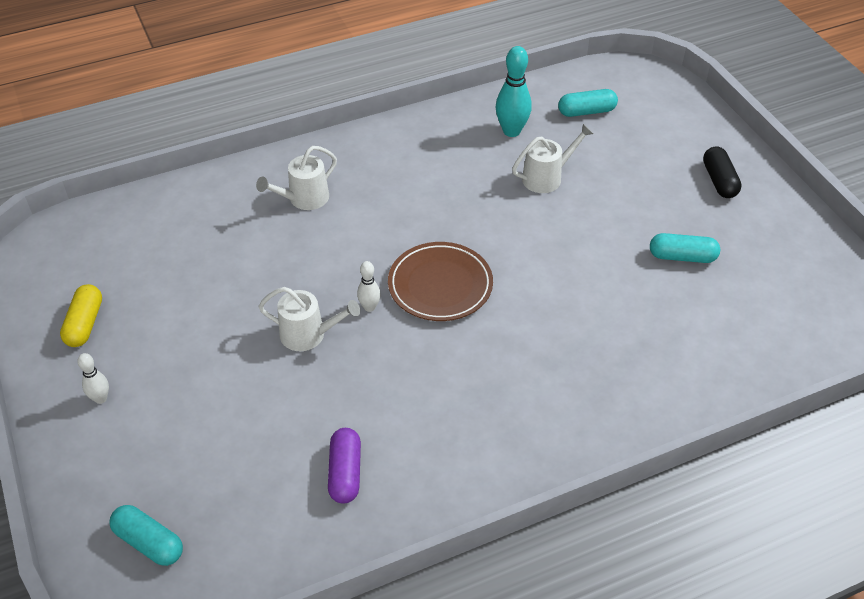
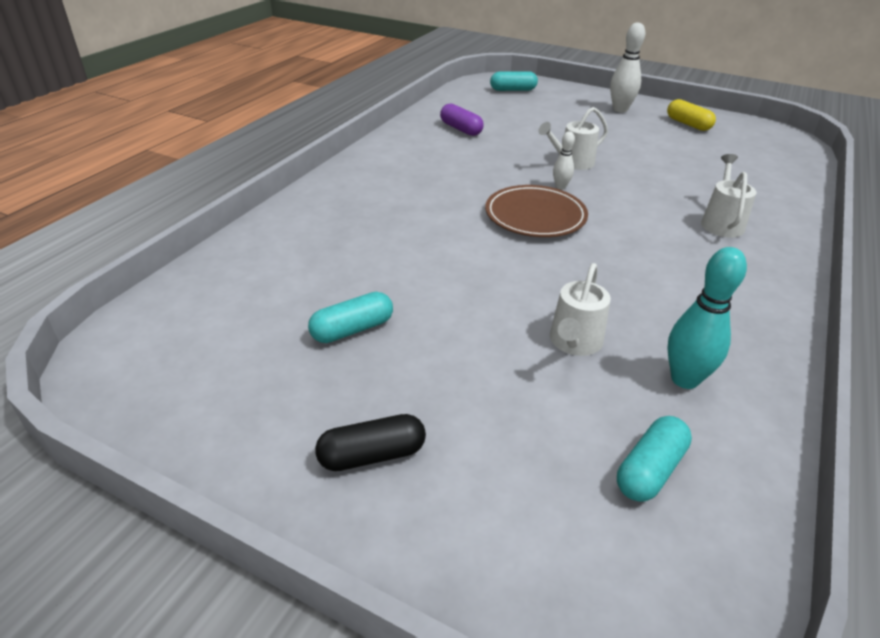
camera: 140 degrees right, 10 degrees down
white bowling pin [77,353,109,404] -> white bowling pin [610,22,645,113], size x1.79
black capsule [703,146,741,198] -> black capsule turned 60 degrees counterclockwise [315,414,426,471]

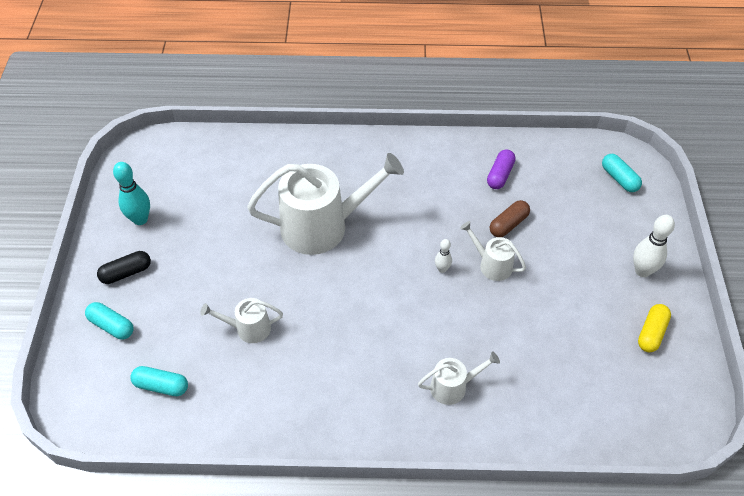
camera: 65 degrees right, 15 degrees up
turquoise capsule [308,292,393,343] -> turquoise capsule moved to [85,302,134,339]
black capsule [315,414,426,471] -> black capsule turned 75 degrees counterclockwise [97,251,151,284]
brown plate [485,185,588,237] -> none
turquoise bowling pin [668,247,747,389] -> turquoise bowling pin moved to [113,162,150,225]
none -> white watering can [247,153,404,255]
none -> brown capsule [490,200,530,237]

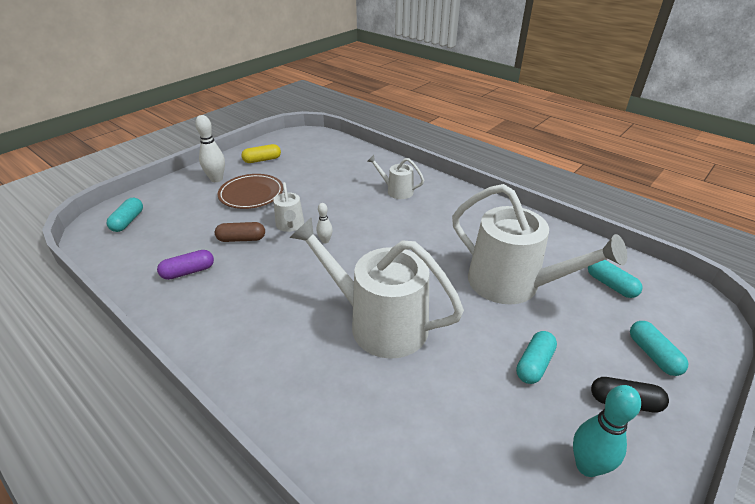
camera: 140 degrees left, 15 degrees down
white watering can [200,298,283,343] -> white watering can [452,184,627,304], size x2.09
none -> brown plate [217,174,283,209]
none -> turquoise capsule [516,331,557,384]

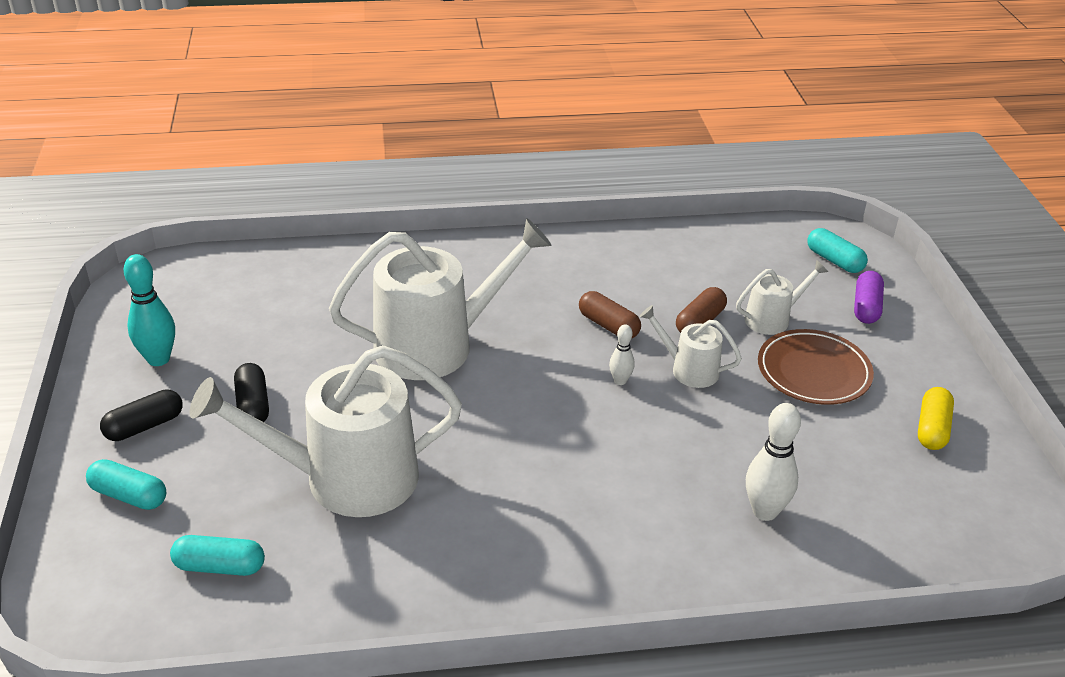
camera: 130 degrees right, 0 degrees up
purple capsule [157,250,214,280] -> purple capsule moved to [854,271,884,324]
white bowling pin [195,115,225,182] -> white bowling pin moved to [746,403,801,521]
white watering can [367,155,424,199] -> white watering can moved to [736,260,828,335]
turquoise capsule [516,331,557,384] -> black capsule [234,363,269,422]
none -> brown capsule [579,291,641,339]

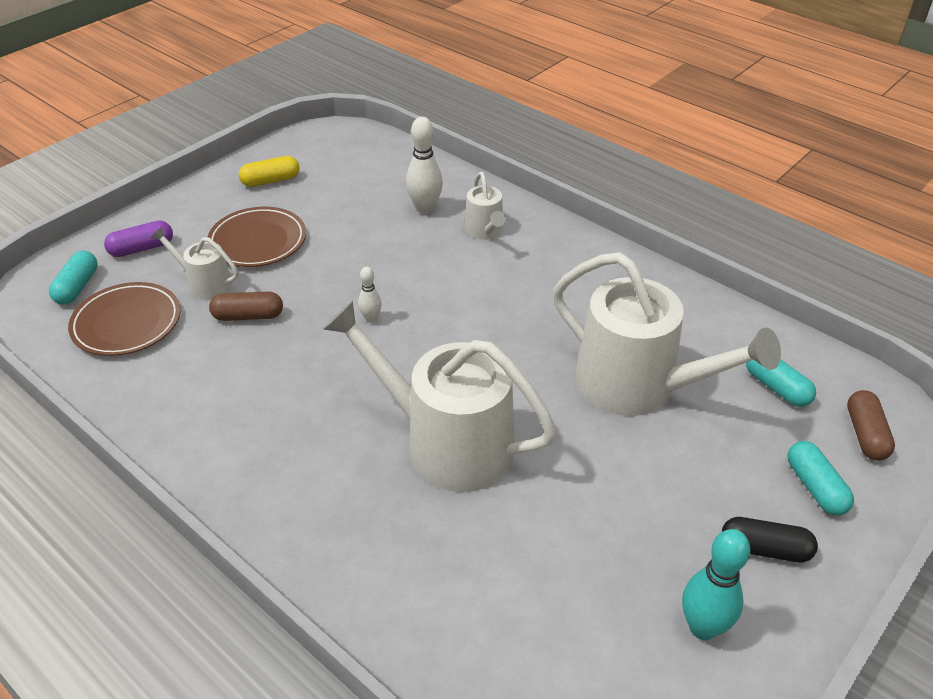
camera: 130 degrees left, 5 degrees up
black capsule [234,363,269,422] -> none
brown capsule [579,291,641,339] -> brown capsule moved to [847,390,895,461]
white watering can [639,305,742,388] -> white watering can moved to [464,172,506,240]
none -> brown plate [68,282,180,356]

